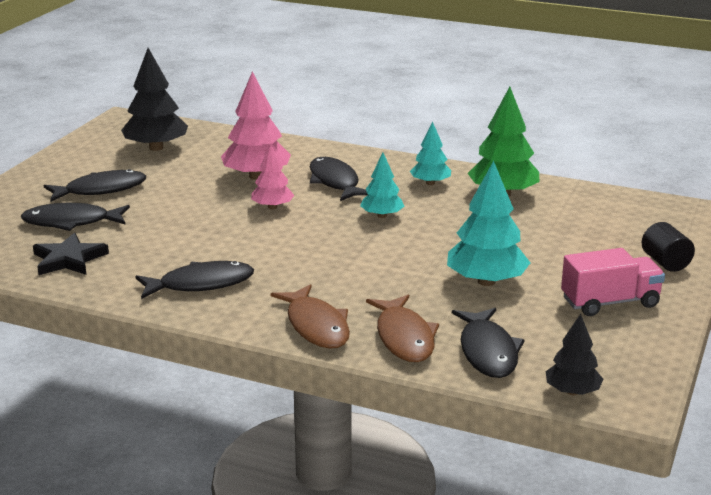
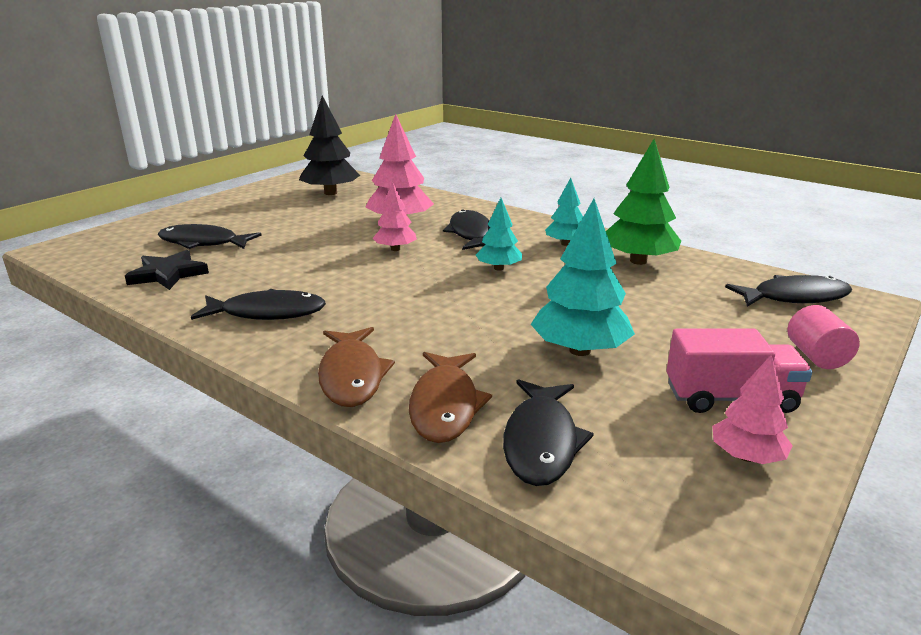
camera: 15 degrees right, 0 degrees up
black fish [43,169,146,202] -> black fish moved to [725,275,852,307]
black tree [546,314,604,395] -> none
black cylinder [642,222,695,272] -> pink cylinder [788,305,860,369]
none -> pink tree [712,355,793,464]

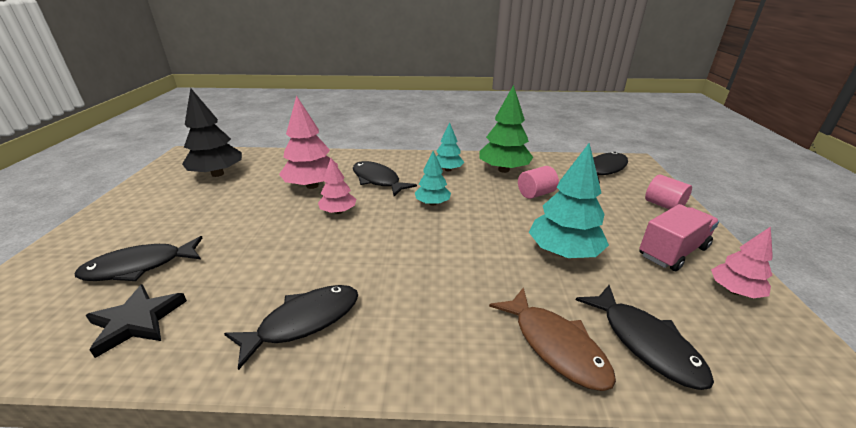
camera: 35 degrees left, 5 degrees up
brown fish [318,327,395,407] -> none
none -> pink cylinder [518,166,559,199]

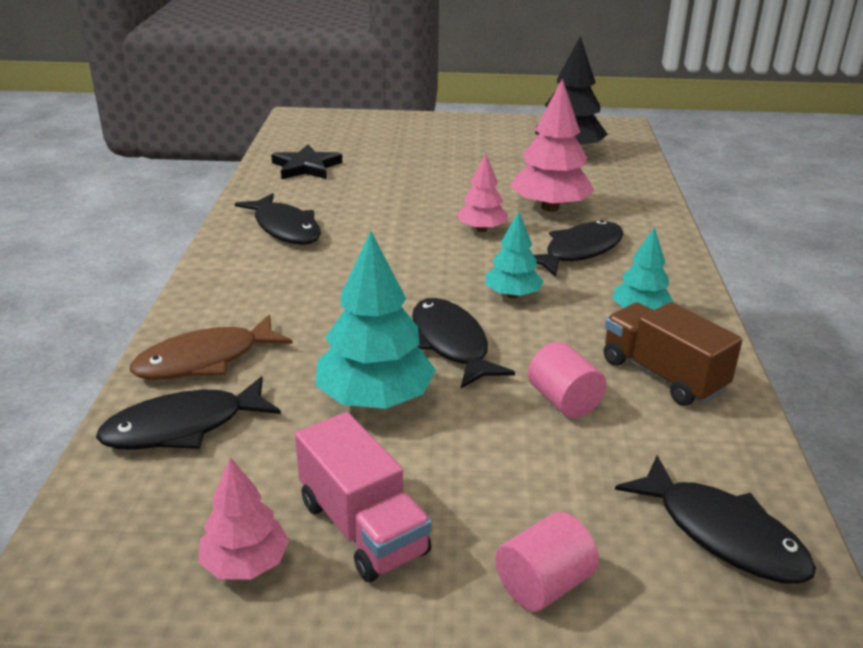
camera: 90 degrees right, 0 degrees up
black fish [74,236,202,281] -> black fish moved to [412,298,515,388]
green tree [479,85,533,173] -> brown truck [604,302,742,406]

